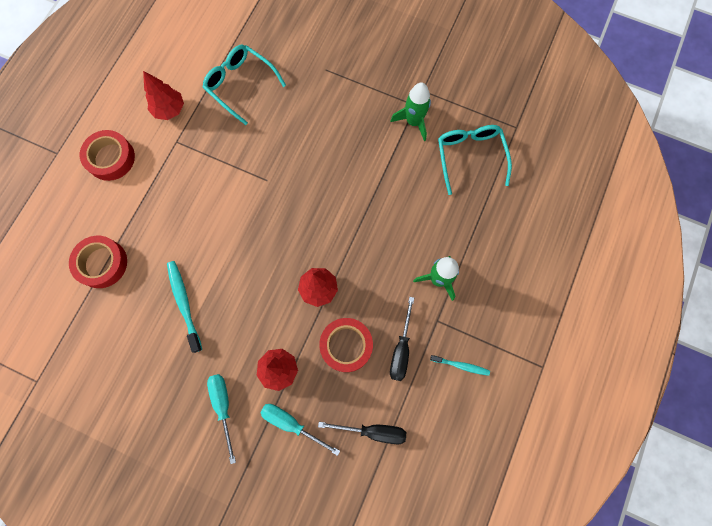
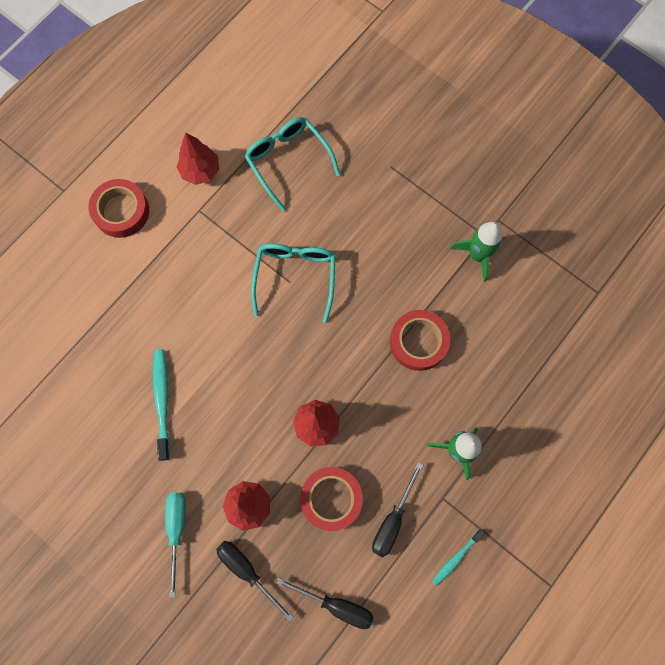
camera: 15 degrees right, 0 degrees up
red tape [69,236,127,288] -> red tape moved to [390,310,450,371]
turquoise screwdriver [260,404,340,456] -> black screwdriver [216,541,294,622]
turquoise toothbrush [430,355,490,376] -> turquoise toothbrush turned 105 degrees clockwise [432,529,485,586]
turquoise glasses [438,125,512,195] -> turquoise glasses moved to [251,243,336,323]

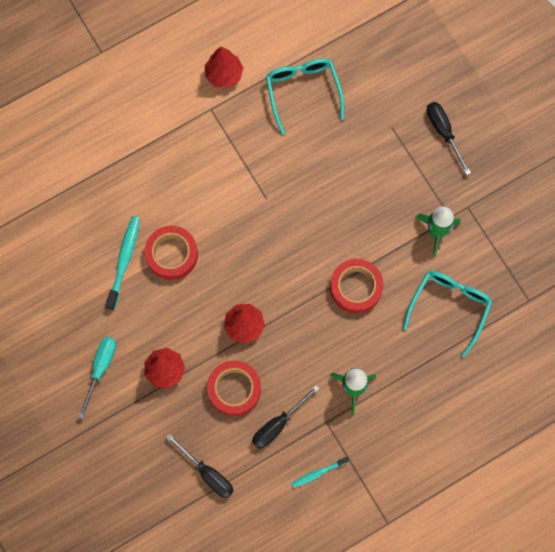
camera: 20 degrees right, 0 degrees up
red tape [89,179,149,238] -> red tape moved to [145,226,198,280]
black screwdriver [216,541,294,622] -> black screwdriver moved to [427,102,471,175]
turquoise glasses [251,243,336,323] -> turquoise glasses moved to [403,271,492,357]

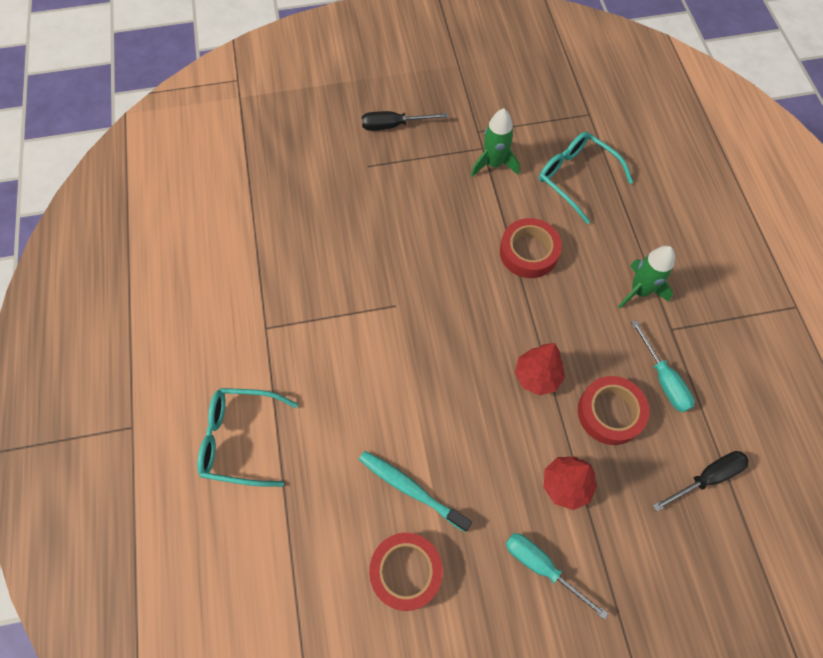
camera: 70 degrees left, 10 degrees down
red tape [145,226,198,280] -> red tape moved to [369,533,443,611]
red tree [205,47,243,88] -> none
black screwdriver [252,385,320,449] -> turquoise screwdriver [631,320,695,412]
turquoise glasses [266,58,344,135] -> turquoise glasses moved to [197,388,298,487]
turquoise toothbrush [292,457,349,488] -> none

